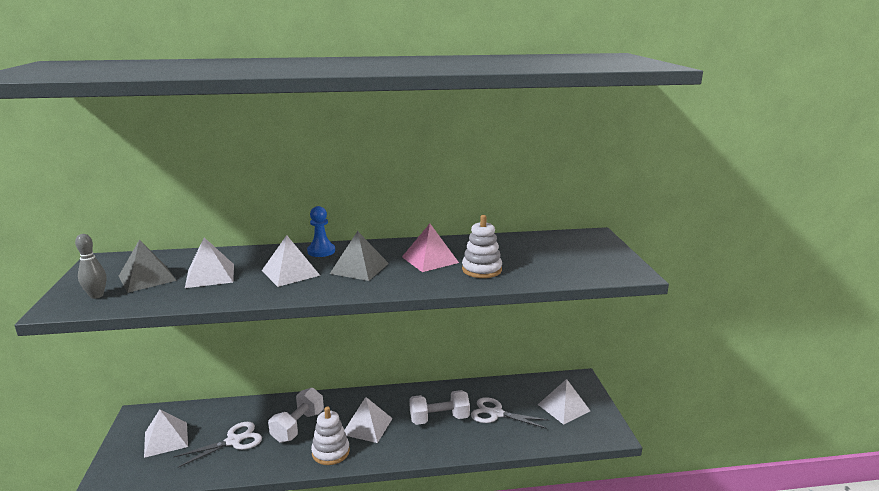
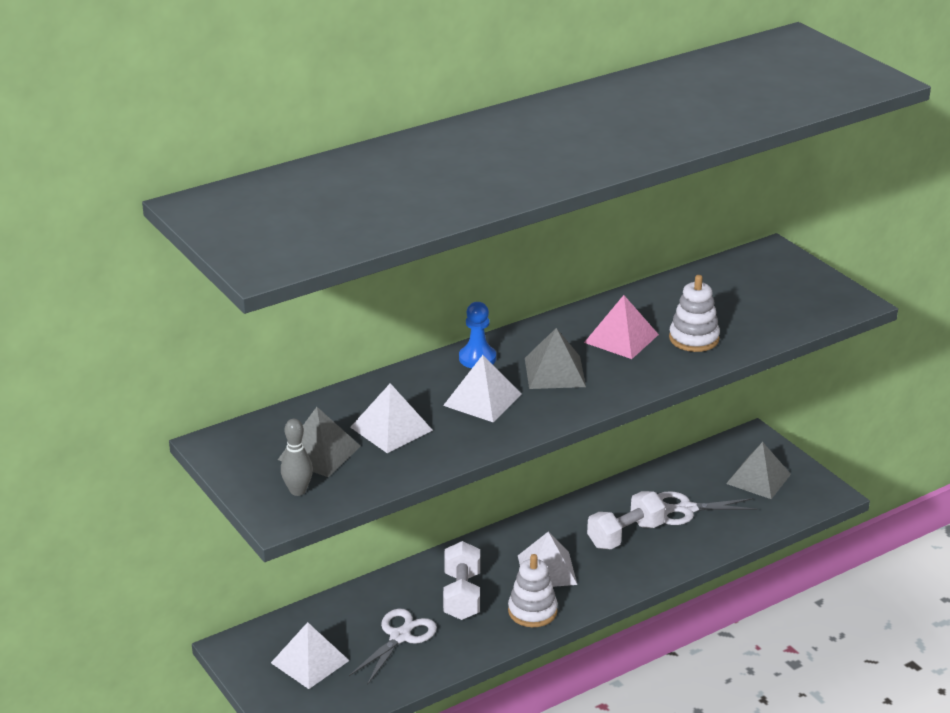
camera: 25 degrees left, 10 degrees up
white pyramid [538,379,590,425] -> grey pyramid [726,442,791,499]

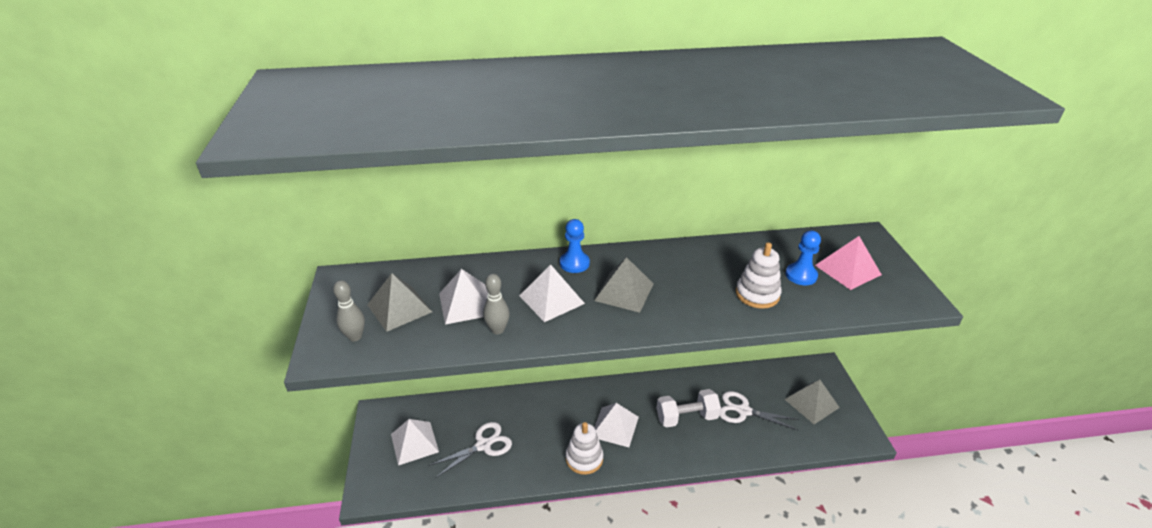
camera: 25 degrees right, 5 degrees up
white dumbbell [443,541,480,620] -> none
pink pyramid [584,295,659,359] -> pink pyramid moved to [815,236,882,290]
none -> grey bowling pin [483,274,510,334]
none -> blue pawn [785,230,821,285]

